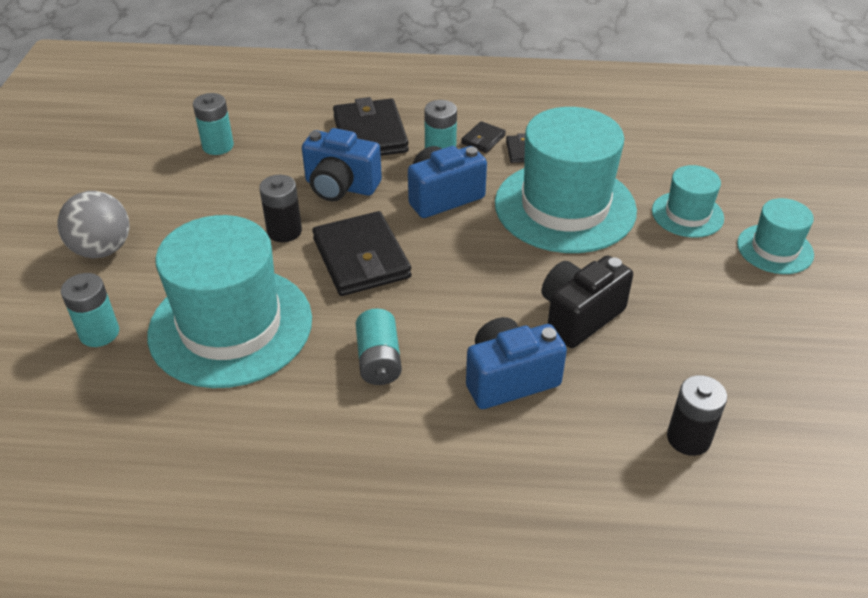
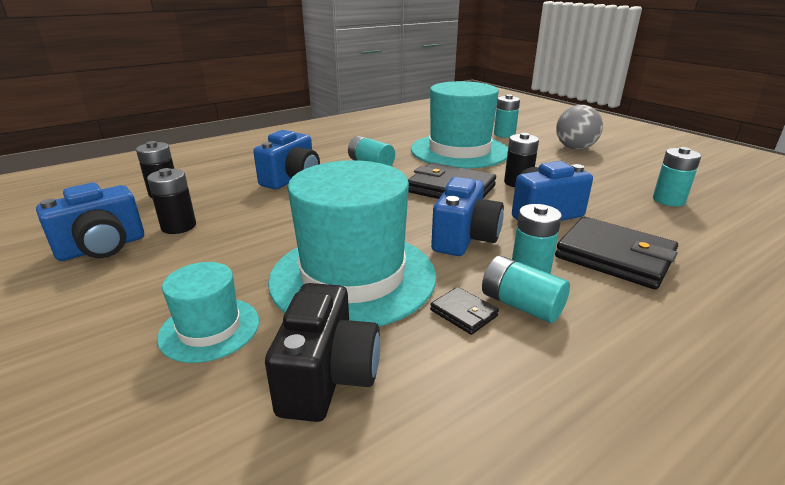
camera: 140 degrees right, 15 degrees down
black wallet [461,121,506,153] -> turquoise battery [482,256,570,323]
black camera [542,256,633,348] -> black camera moved to [265,283,380,422]
turquoise hat [737,198,814,274] -> none
none -> blue camera [36,183,144,261]
none -> black battery [147,168,196,234]

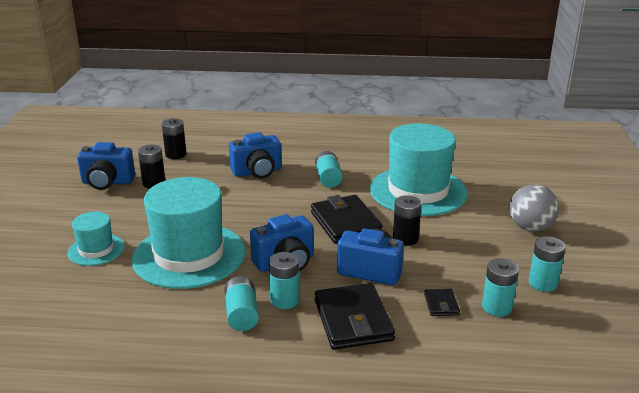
camera: 40 degrees right, 0 degrees up
black camera [265,283,380,422] -> none
black wallet [430,287,499,335] -> black wallet moved to [424,289,460,316]
turquoise battery [494,94,520,138] -> turquoise battery moved to [529,236,566,292]

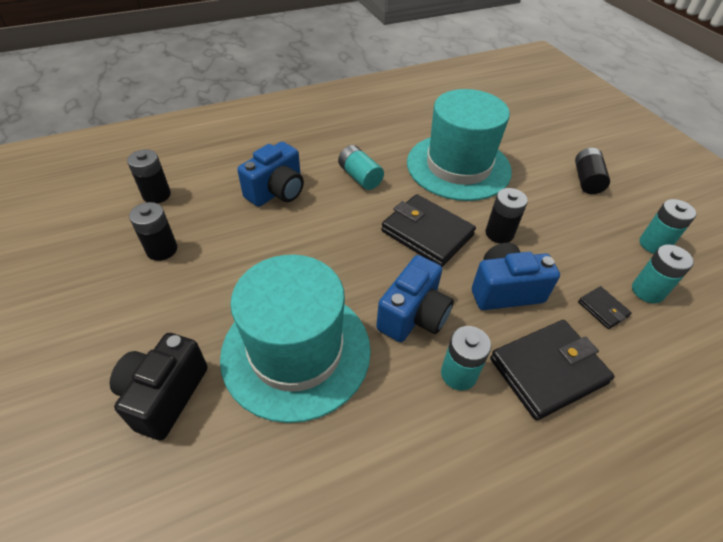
camera: 30 degrees left, 20 degrees up
turquoise hat [68,212,125,266] -> black camera [110,333,208,440]
blue camera [77,142,135,190] -> none
turquoise battery [224,276,259,331] -> none
black wallet [315,283,395,350] -> black wallet turned 75 degrees counterclockwise [490,320,615,420]
grey ball [509,184,559,232] -> black battery [575,148,610,194]

